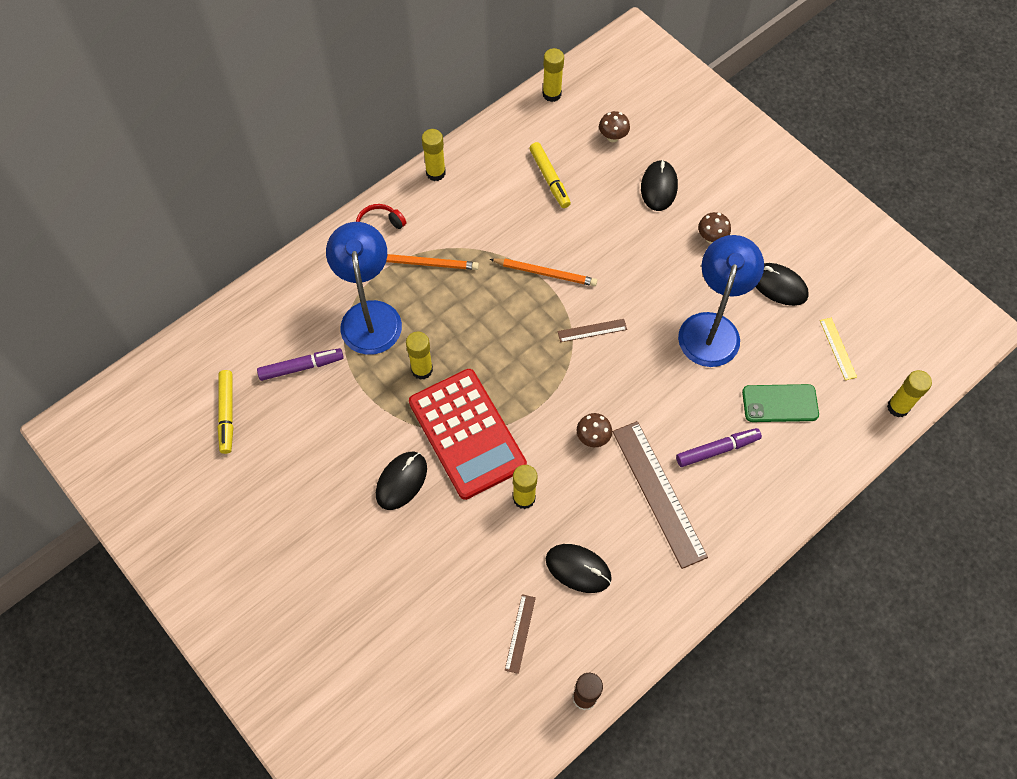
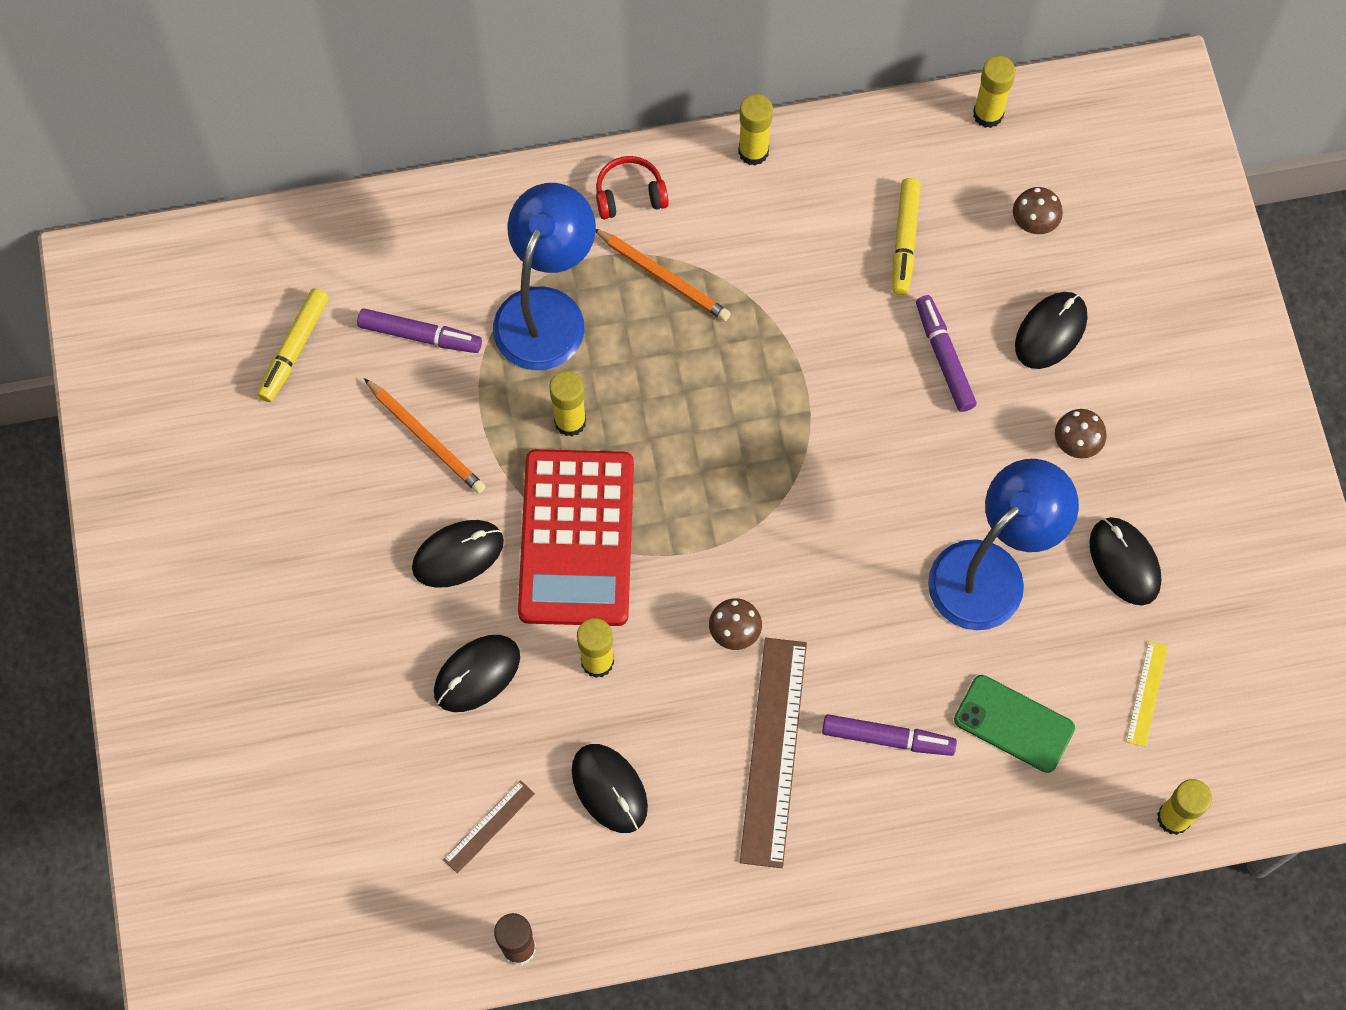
camera: 30 degrees right, 5 degrees up
orange pencil [490,259,597,286] -> orange pencil moved to [364,378,486,494]
brown ruler [558,319,627,342] -> none
none -> black mouse [434,635,520,712]
none -> purple marker [916,295,977,412]

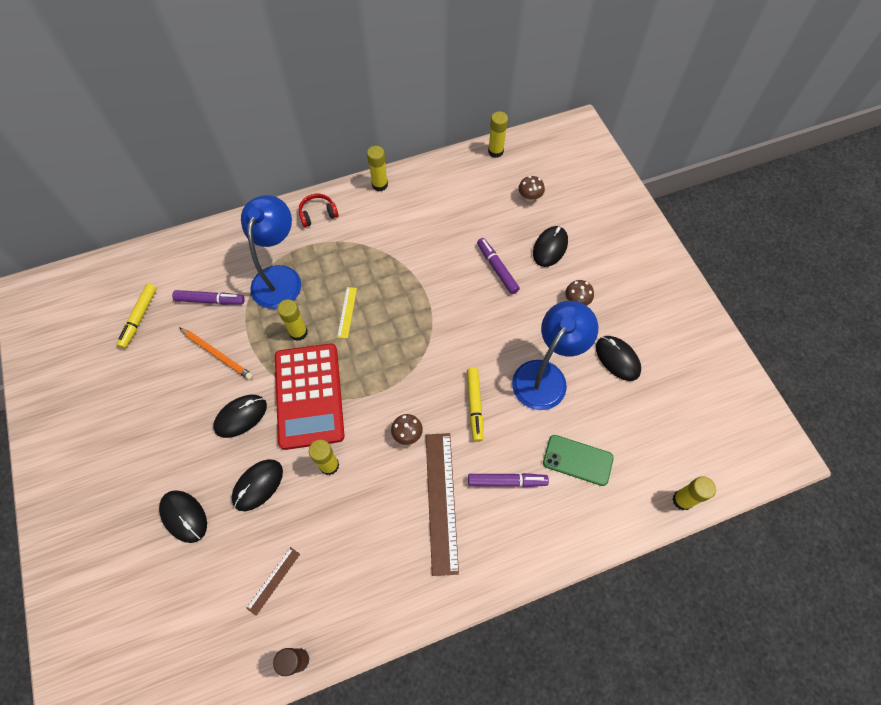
camera: 10 degrees left, 5 degrees down
black mouse [572,744,648,833] -> black mouse moved to [159,490,207,543]
orange pencil [596,229,731,321] -> none
yellow marker [892,178,921,295] -> yellow marker moved to [467,368,483,442]
yellow ruler [1126,641,1168,747] -> yellow ruler moved to [337,287,357,339]

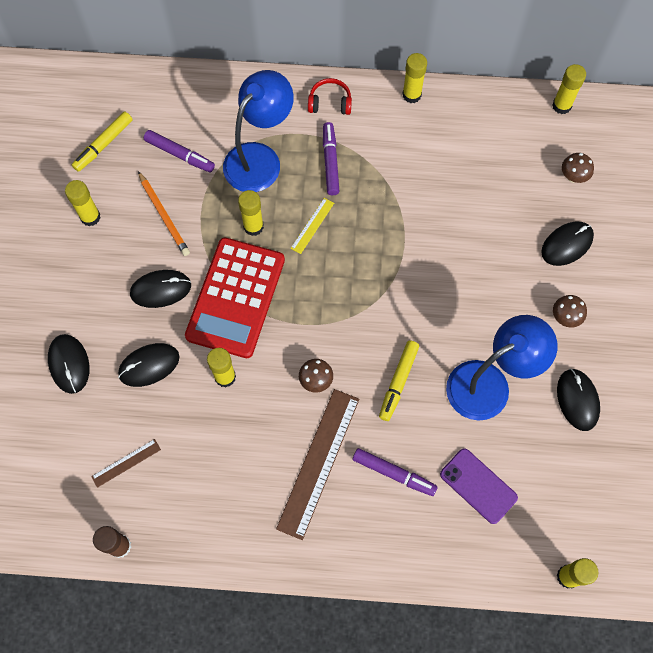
camera: 25 degrees right, 5 degrees up
purple marker [477,238,520,294] -> purple marker moved to [323,122,339,195]
green phone [543,435,614,486] -> purple phone [440,448,518,524]
none -> yellow glue stick [65,180,100,226]

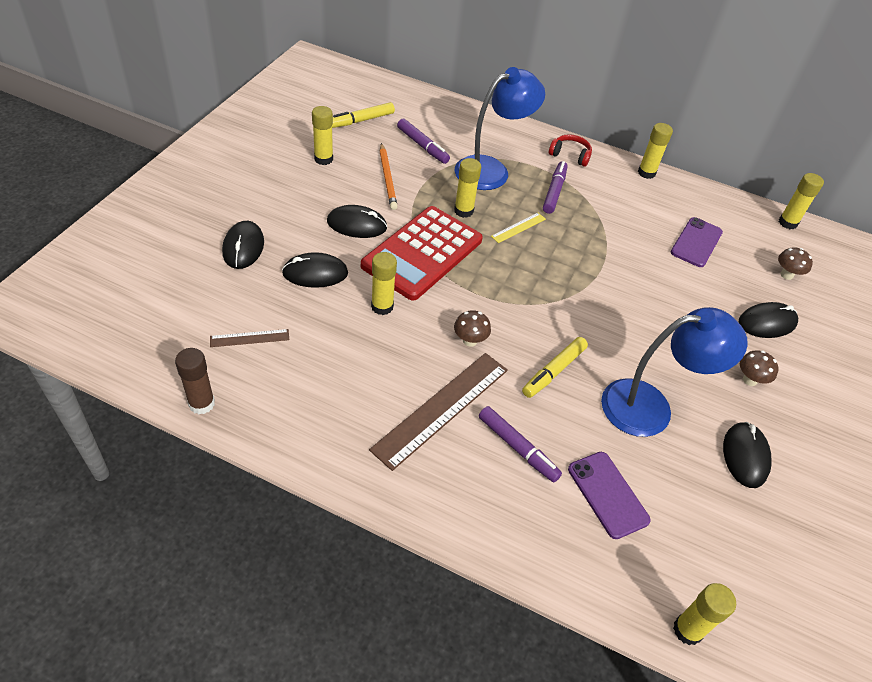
camera: 15 degrees right, 20 degrees down
none -> purple phone [671,217,723,267]

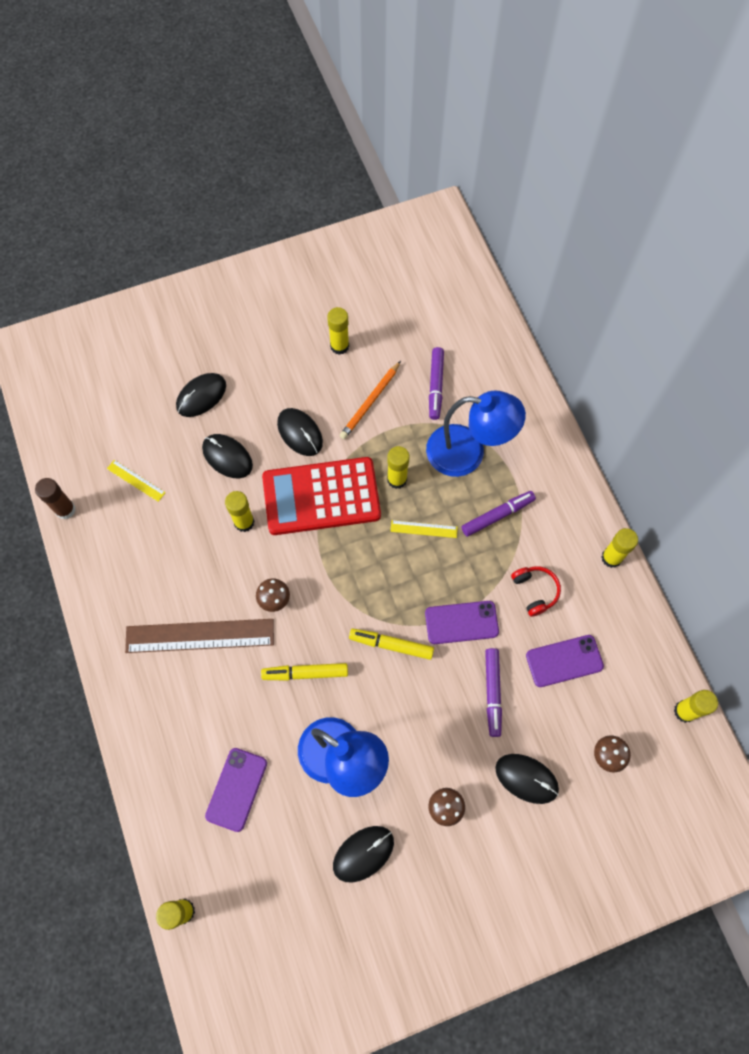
camera: 50 degrees right, 20 degrees up
brown ruler [210,329,289,347] -> yellow ruler [107,460,166,502]
yellow marker [332,102,395,128] -> yellow marker moved to [349,629,434,660]
purple marker [479,406,562,482] -> purple marker moved to [485,648,502,737]
red headphones [549,134,592,167] -> red headphones moved to [511,566,561,617]
none -> purple phone [425,601,499,644]

